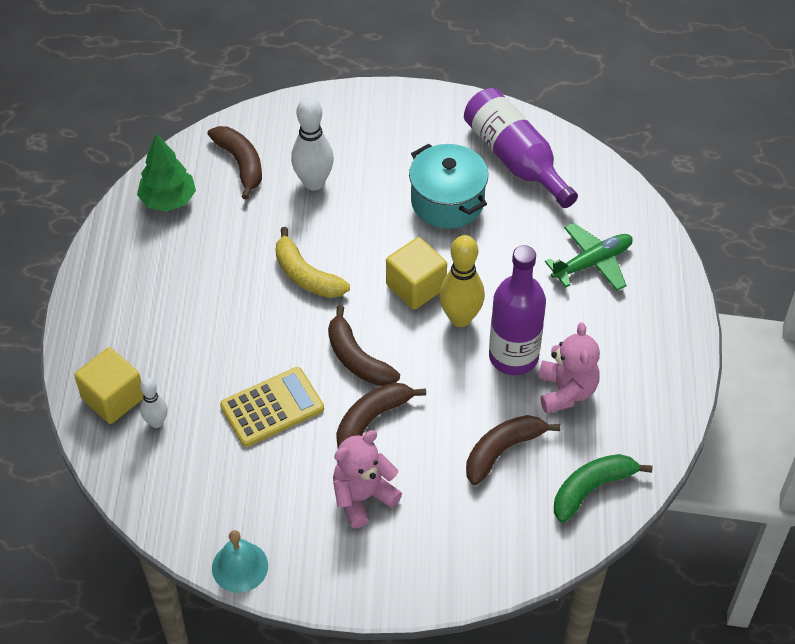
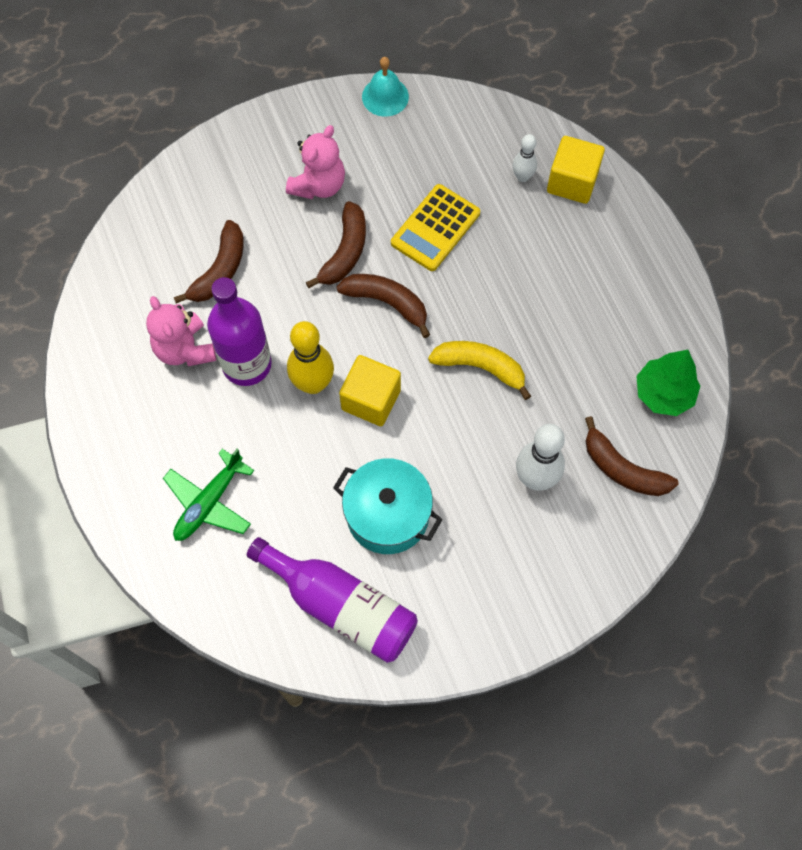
camera: 155 degrees right, 15 degrees up
green banana [554,454,652,523] -> none

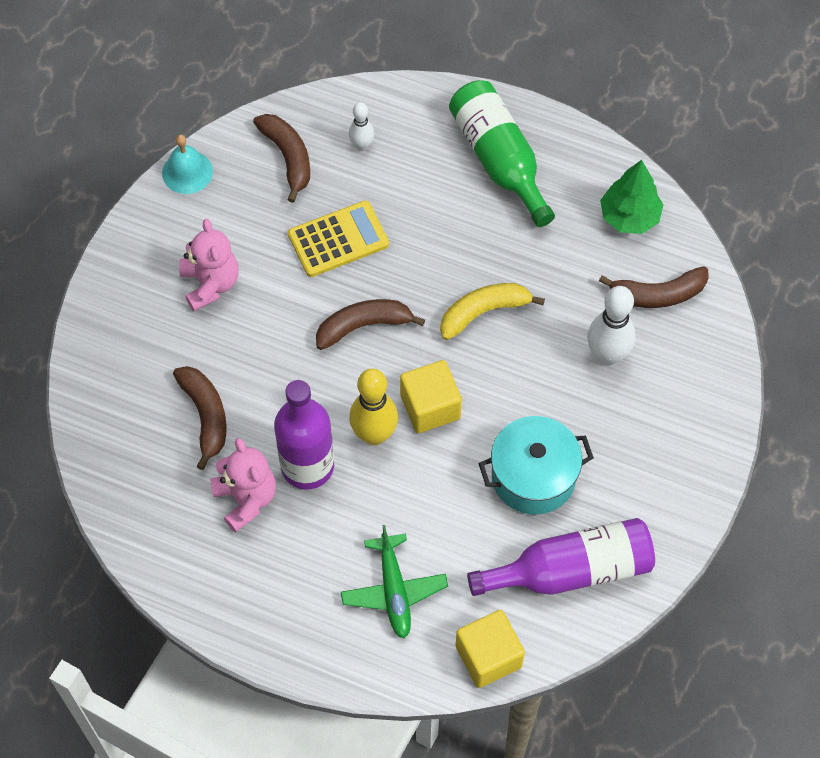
camera: 45 degrees left, 5 degrees down
pink teddy bear [146,296,216,366] -> pink teddy bear turned 135 degrees counterclockwise [210,438,276,533]
brown banana [306,201,366,288] -> brown banana moved to [253,114,310,203]
yellow calculator [391,184,480,271] -> yellow calculator turned 105 degrees counterclockwise [288,200,389,277]
yellow cube [547,136,605,204] -> yellow cube moved to [456,610,525,688]
none -> green bottle [449,80,555,227]

